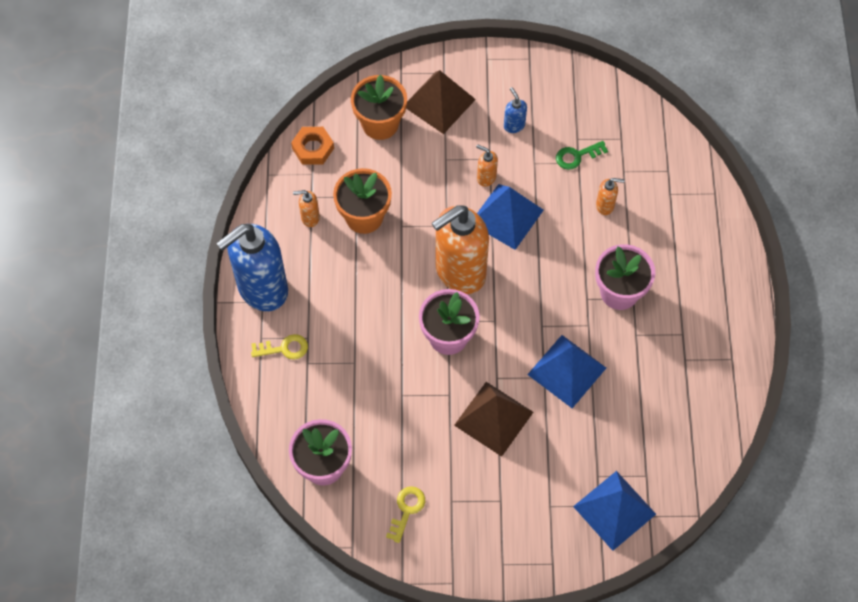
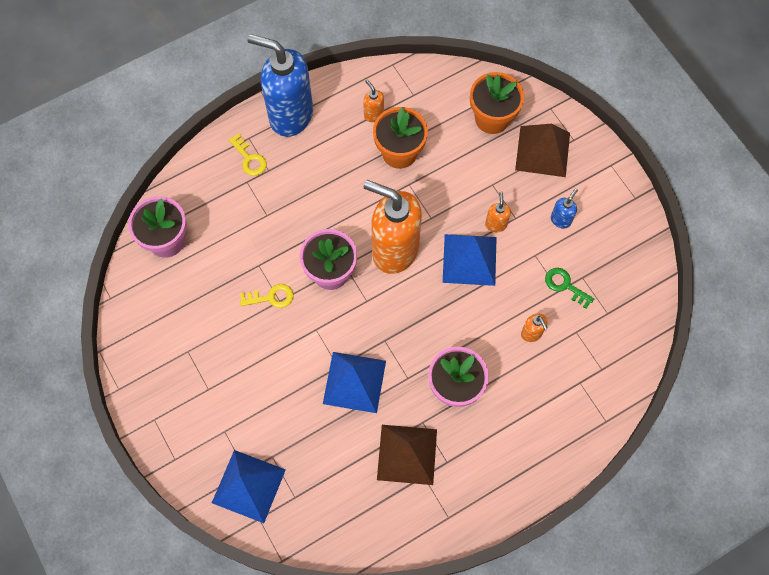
camera: 60 degrees right, 5 degrees up
orange nut [291,127,334,165] -> none
yellow key [386,486,425,543] -> yellow key moved to [240,284,294,308]
brown pyramid [454,382,533,457] -> brown pyramid moved to [377,425,437,485]

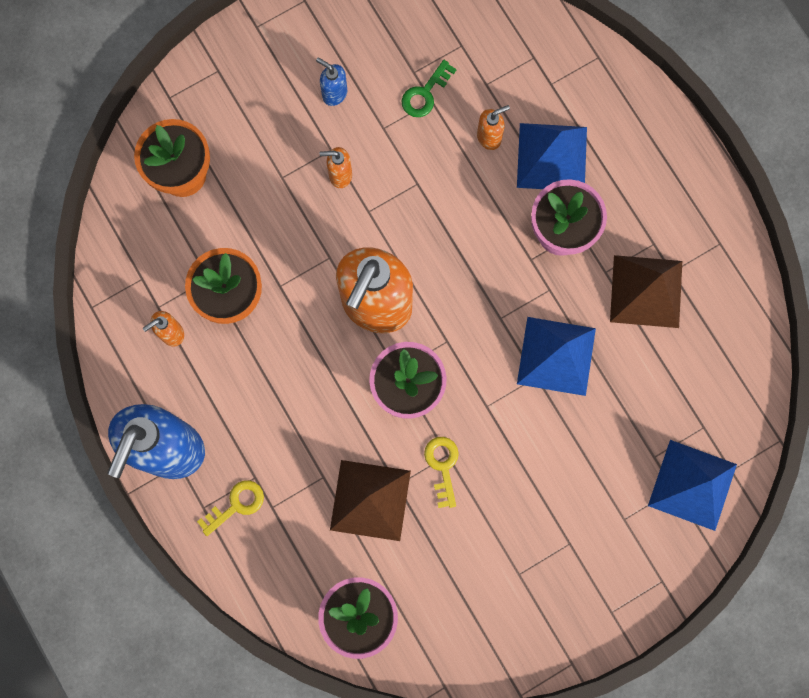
camera: 90 degrees left, 10 degrees up
blue pyramid [443,234,497,286] -> blue pyramid moved to [517,123,587,189]
brown pyramid [515,124,570,177] -> brown pyramid moved to [330,460,411,541]

